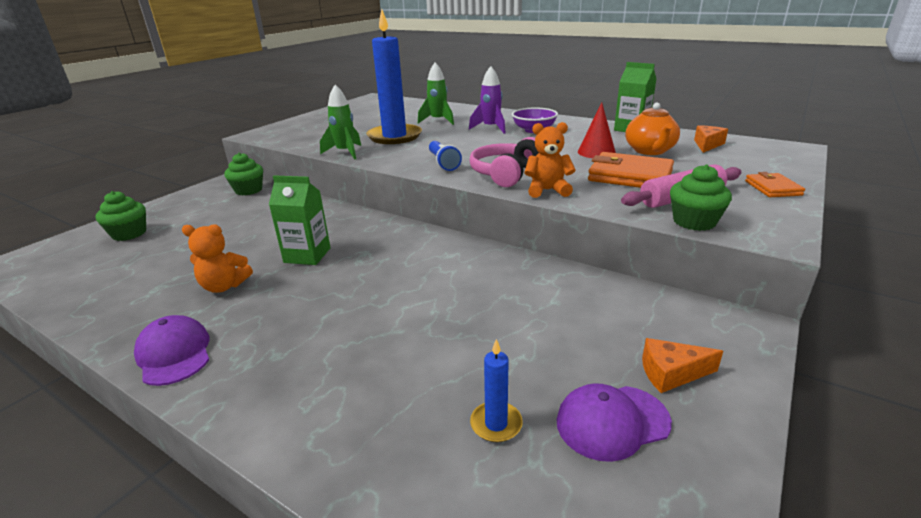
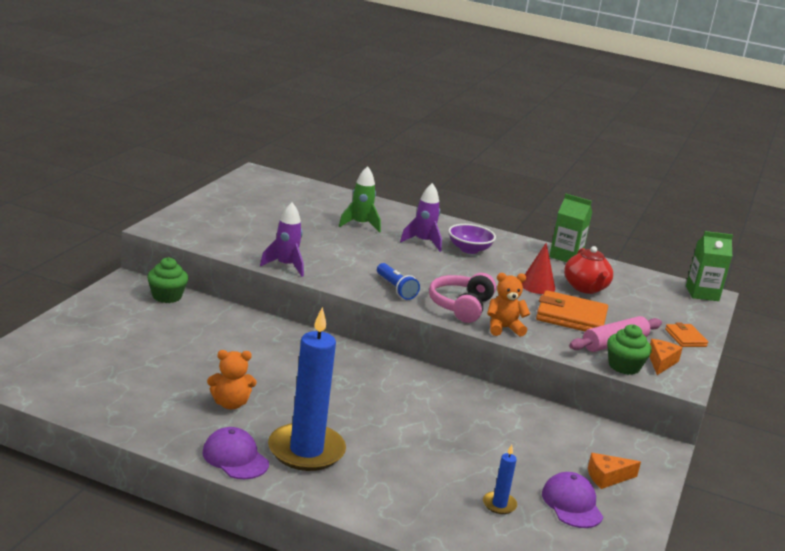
camera: 15 degrees left, 5 degrees down
green cupcake [95,191,146,241] -> none
green carton [269,175,331,265] -> green carton moved to [686,231,733,301]
green rocket [320,85,361,160] -> purple rocket [260,202,304,277]
blue candle [366,9,422,144] -> blue candle moved to [268,307,346,471]
purple cap [556,383,672,462] -> purple cap turned 105 degrees clockwise [542,472,603,528]
orange teapot [625,103,680,155] -> red teapot [564,246,613,294]
orange cheese [694,125,728,153] -> orange cheese moved to [649,339,683,375]

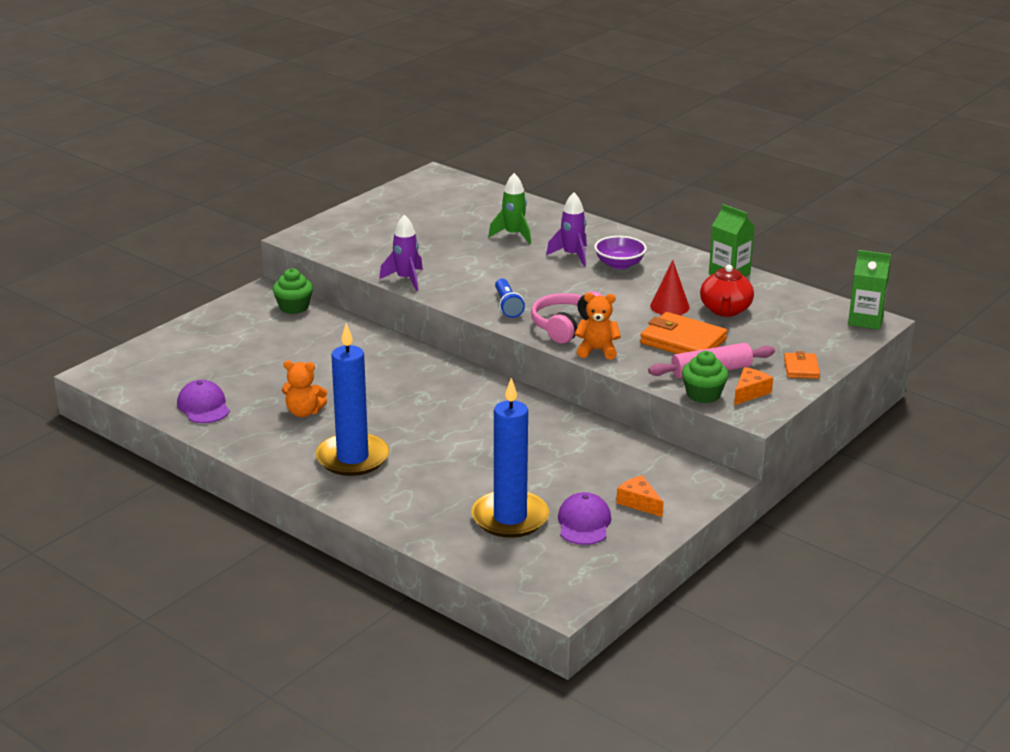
camera: 20 degrees right, 5 degrees up
purple cap [202,427,269,479] -> purple cap moved to [177,380,230,423]
blue candle [483,445,517,514] -> blue candle [471,378,549,538], size x2.32
orange cheese [588,453,641,489] -> orange cheese turned 45 degrees clockwise [616,475,664,517]

